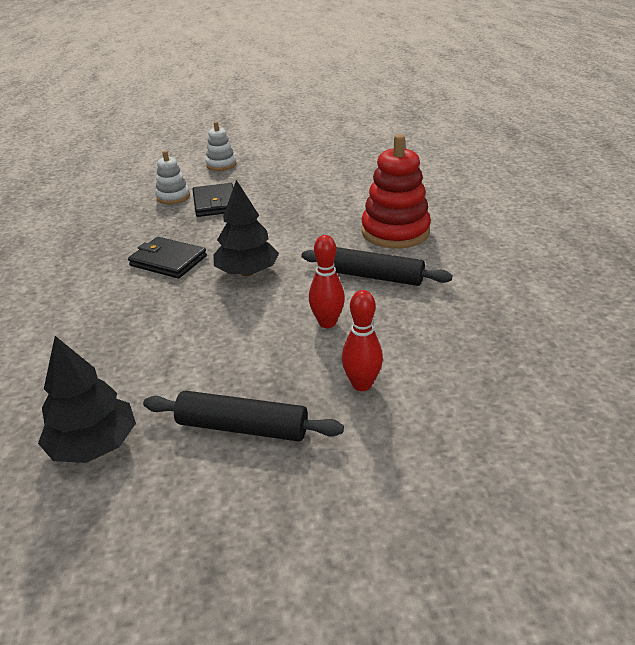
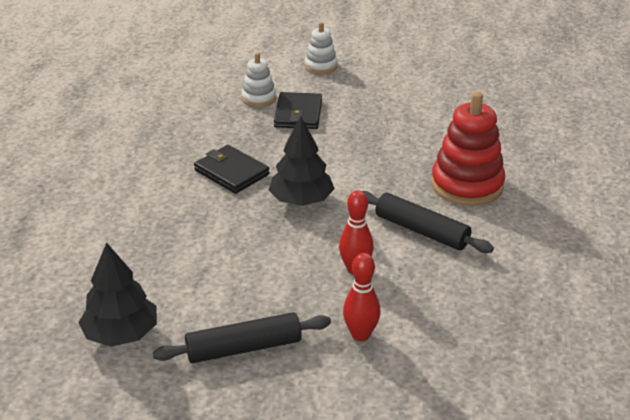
camera: 15 degrees right, 0 degrees up
black rolling pin [143,391,344,442] -> black rolling pin turned 45 degrees counterclockwise [153,312,331,363]

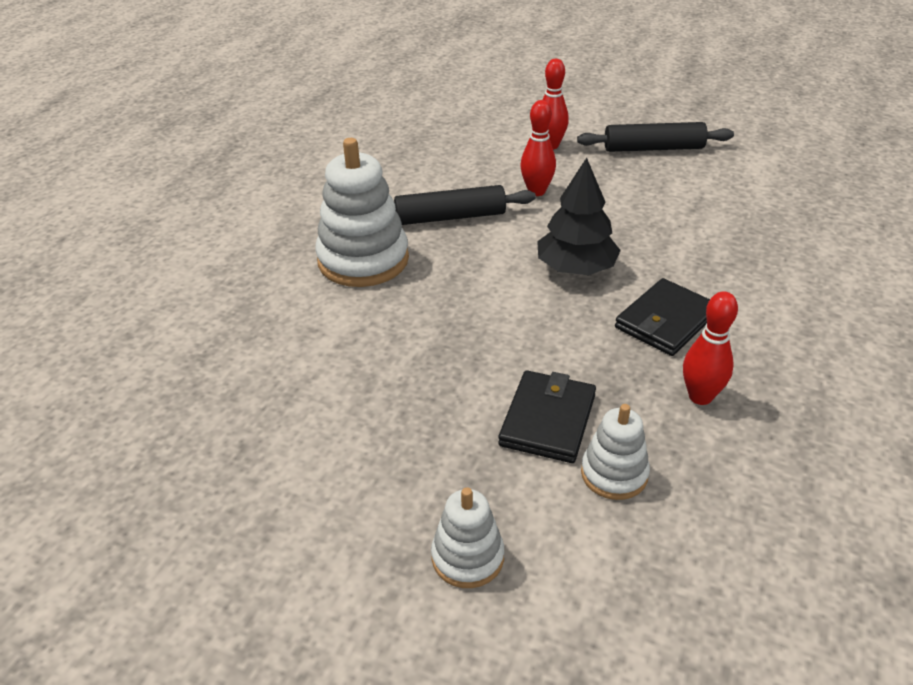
camera: 165 degrees left, 5 degrees up
black tree [78,242,157,347] -> none
black wallet [194,145,270,194] -> black wallet turned 75 degrees clockwise [615,278,710,356]
black rolling pin [362,191,494,253] -> black rolling pin turned 60 degrees counterclockwise [394,185,536,225]
red stacking toy [431,92,505,206] -> white stacking toy [315,138,409,287]
none -> red bowling pin [683,291,738,405]

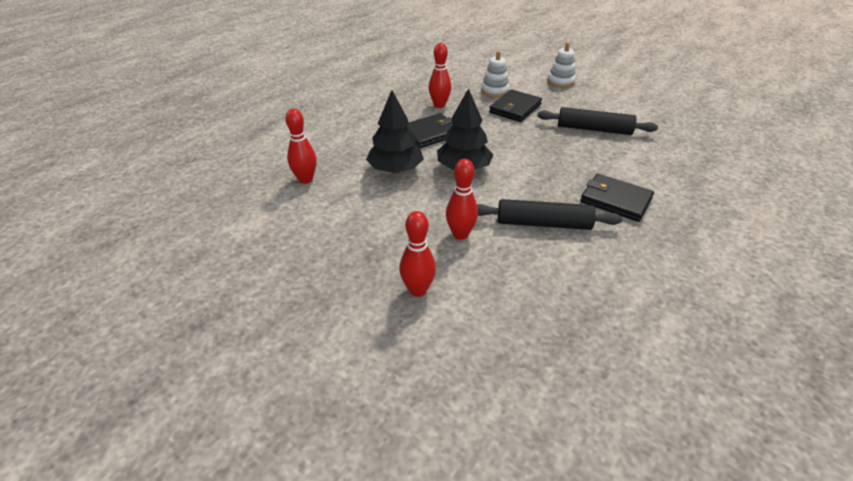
camera: 165 degrees left, 0 degrees up
white stacking toy [315,138,409,287] -> black wallet [580,174,654,222]
black rolling pin [577,122,734,152] -> black rolling pin moved to [537,107,658,135]
none -> red bowling pin [285,109,317,184]
none -> black tree [366,90,424,173]

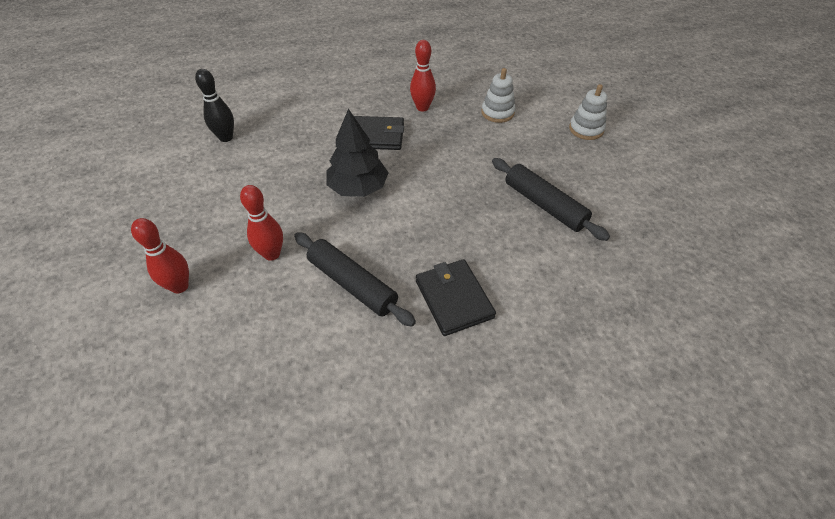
camera: 35 degrees right, 10 degrees up
red bowling pin [285,109,317,184] -> black bowling pin [195,69,234,142]
black tree [366,90,424,173] -> none
black wallet [489,90,542,122] -> none

